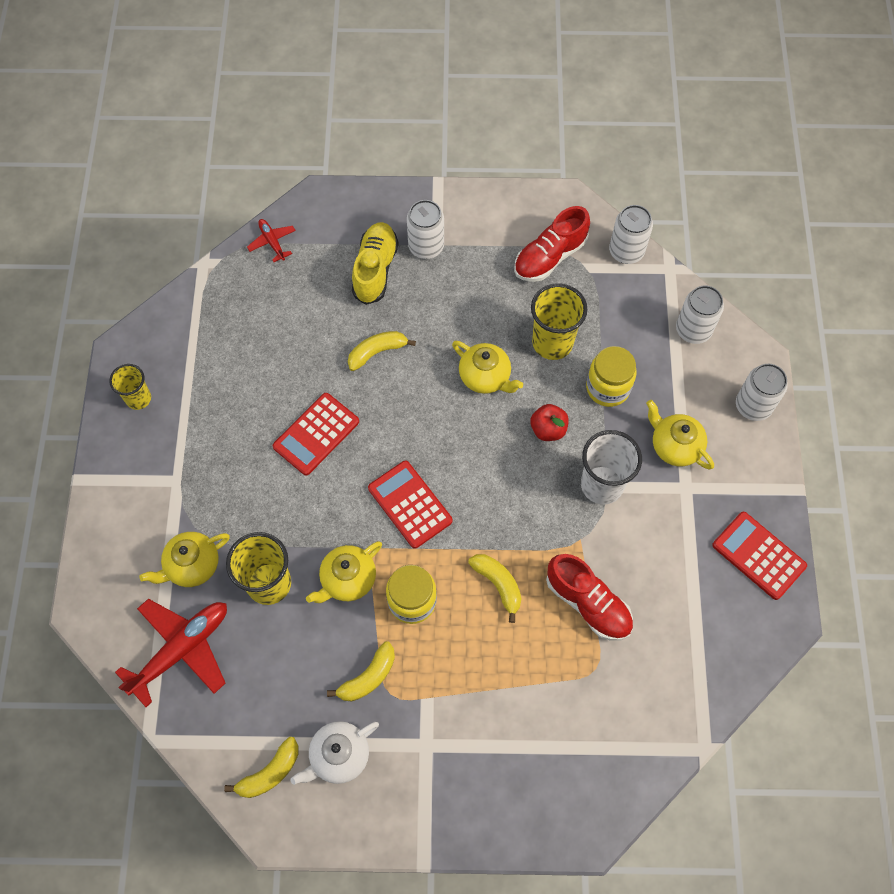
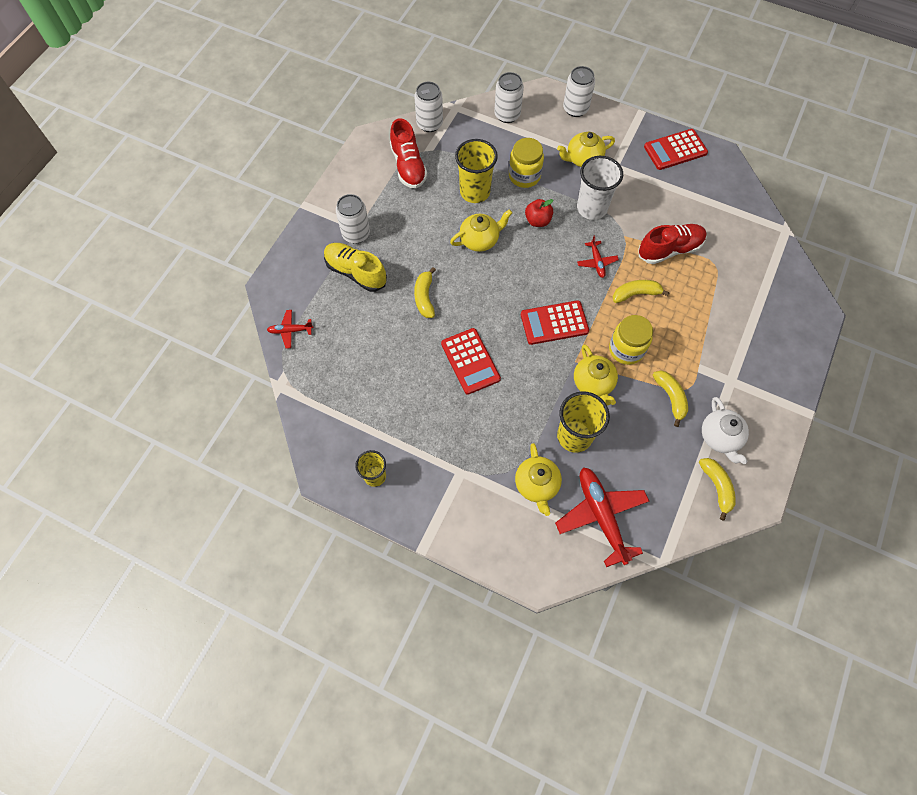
camera: 65 degrees left, 0 degrees up
none -> red plane [577,235,619,278]

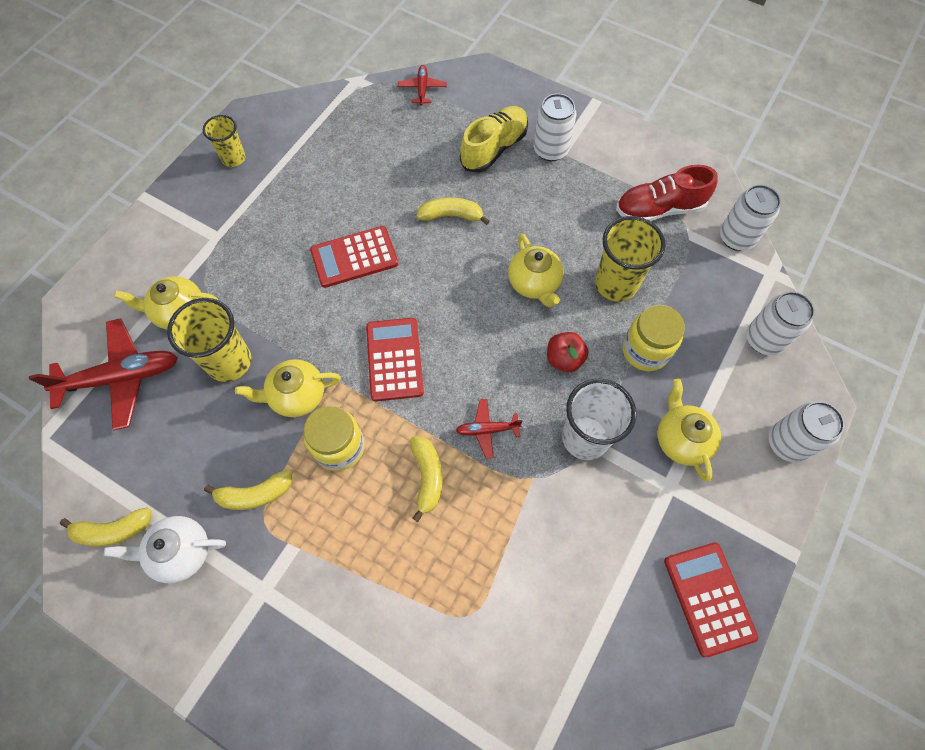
camera: 95 degrees right, 0 degrees up
red shoe [639,224,707,264] -> none

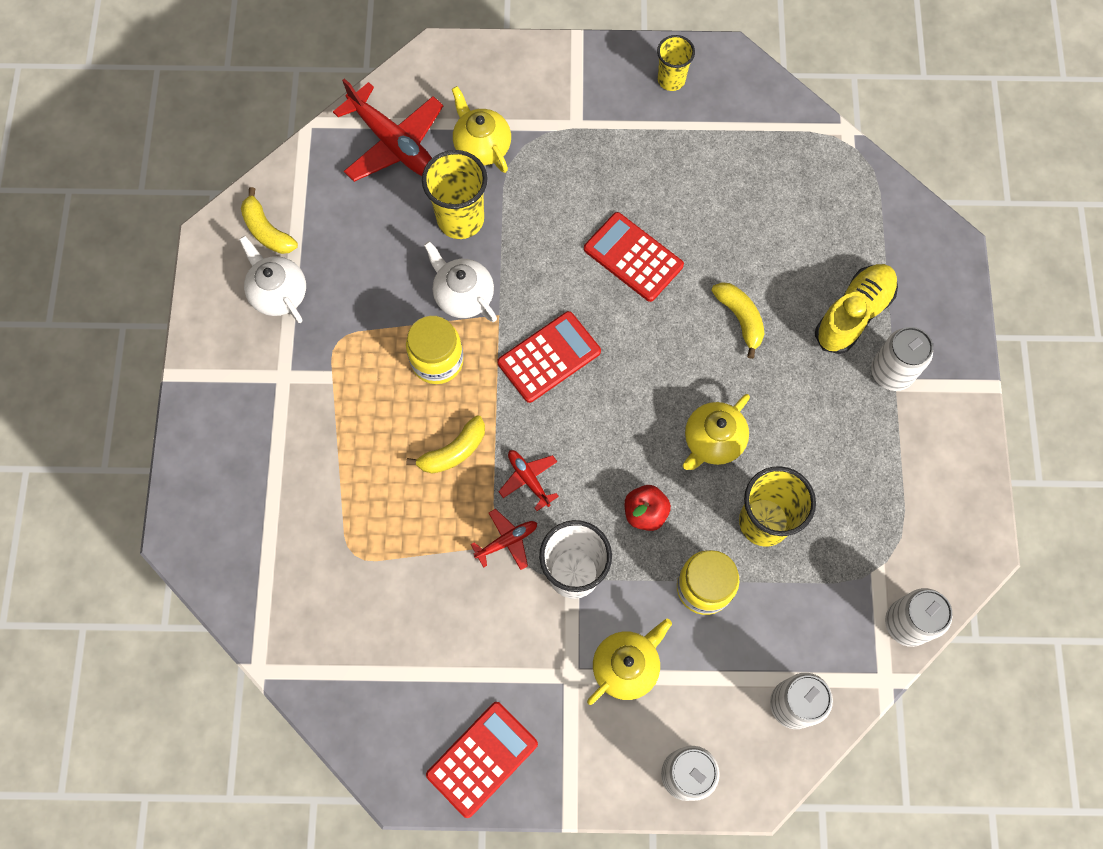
camera: 60 degrees right, 5 degrees up
yellow banana [204,470,292,510] -> none
yellow teapot [235,359,341,417] -> white teapot [424,241,497,322]
red plane [398,65,447,106] -> red plane moved to [471,509,537,570]
yellow shoe [460,106,528,173] -> yellow shoe turned 60 degrees counterclockwise [815,264,898,354]
red shoe [616,165,718,221] -> none

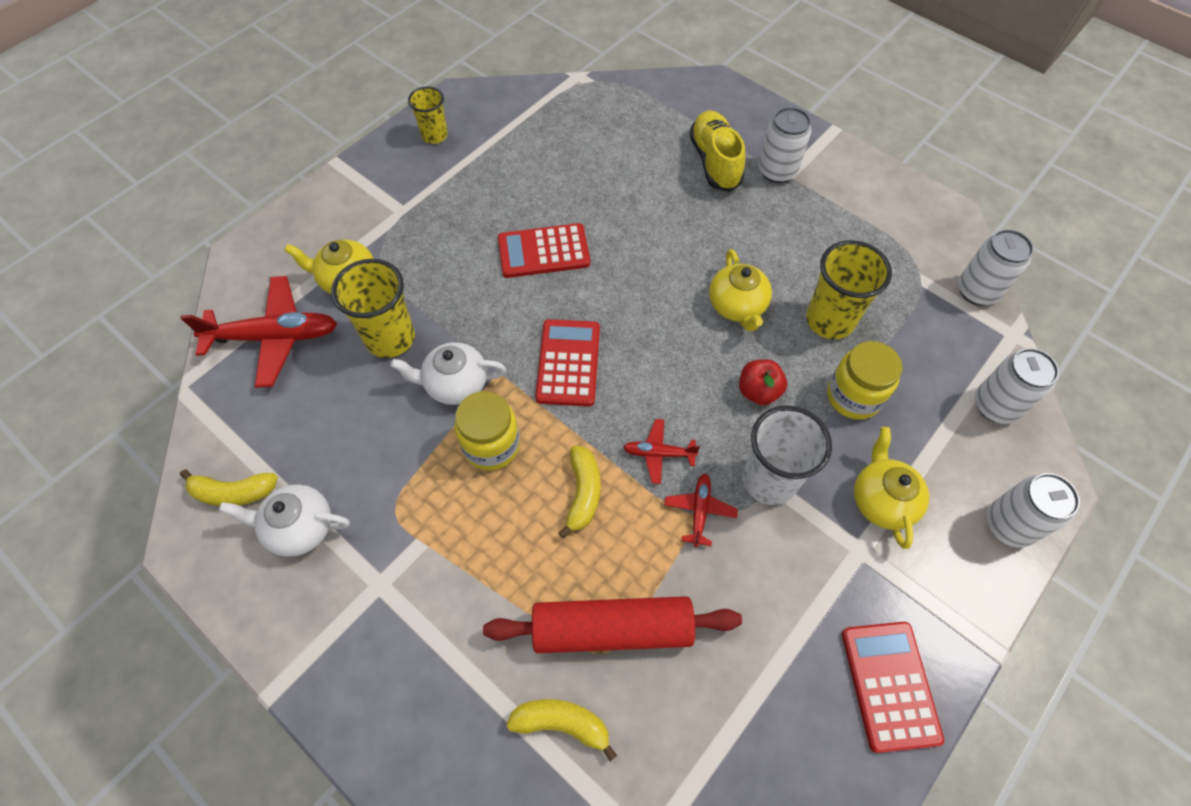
camera: 50 degrees left, 10 degrees down
yellow banana [712,282,765,359] -> yellow banana moved to [506,699,617,761]
none -> red rolling pin [483,596,742,653]

